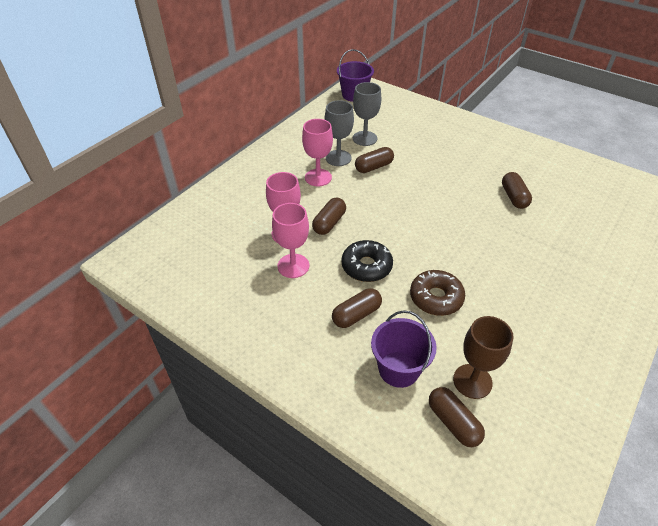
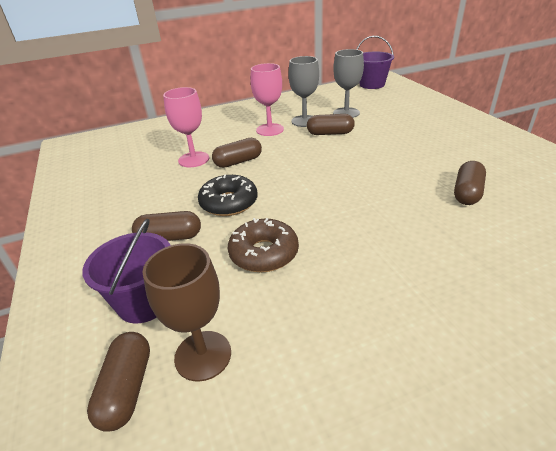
camera: 35 degrees right, 10 degrees down
pink goblet [272,203,309,278] -> none

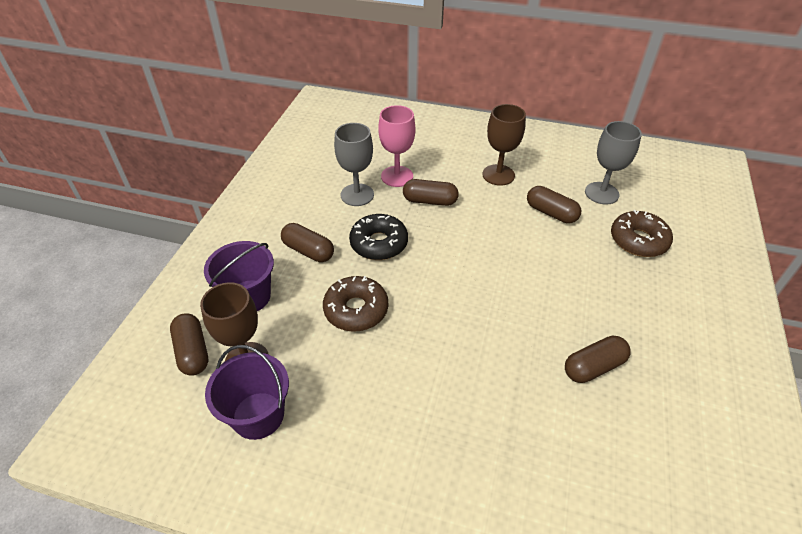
camera: 35 degrees right, 10 degrees up
brown capsule [87,332,150,432] -> brown capsule turned 60 degrees counterclockwise [170,313,208,376]
pink goblet [250,63,284,136] -> brown goblet [482,104,526,186]
grey goblet [289,56,319,127] -> grey goblet moved to [334,123,374,206]
purple bucket [356,36,394,89] -> purple bucket moved to [205,345,289,440]
none -> brown donut [611,210,673,257]

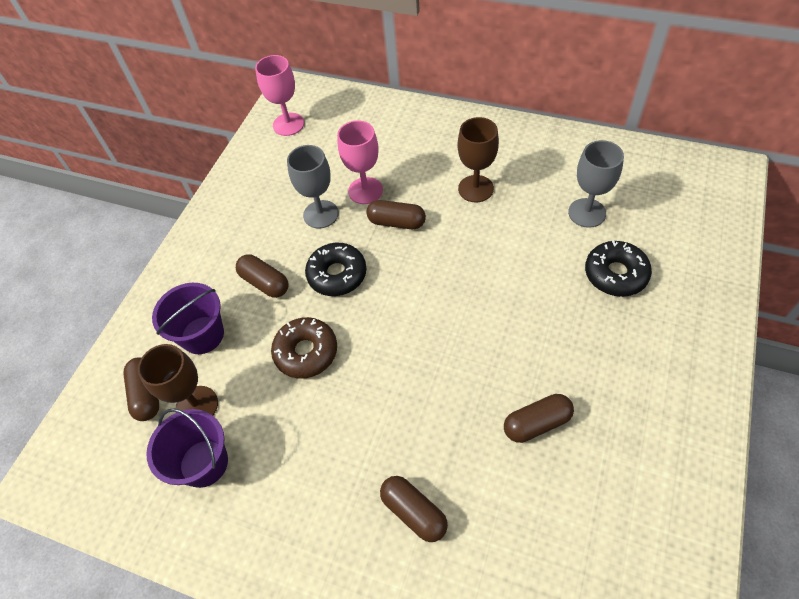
camera: 10 degrees right, 10 degrees up
brown capsule [527,186,581,224] -> brown capsule moved to [380,476,448,542]
brown donut [611,210,673,257] -> black donut [585,241,652,297]
none -> pink goblet [255,55,304,136]

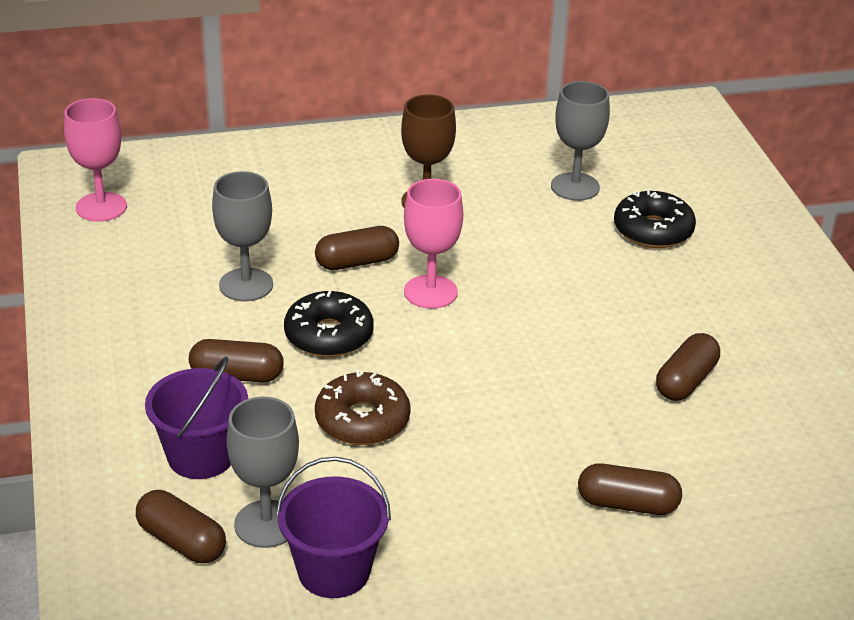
camera: 40 degrees left, 20 degrees down
brown goblet [138,344,218,415] -> grey goblet [227,397,299,548]
pink goblet [337,120,383,204] -> pink goblet moved to [404,179,463,309]

